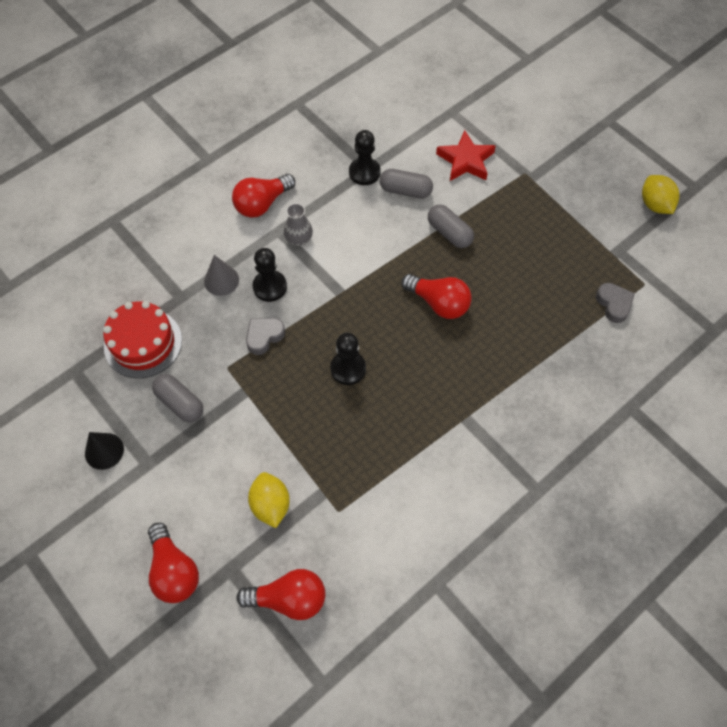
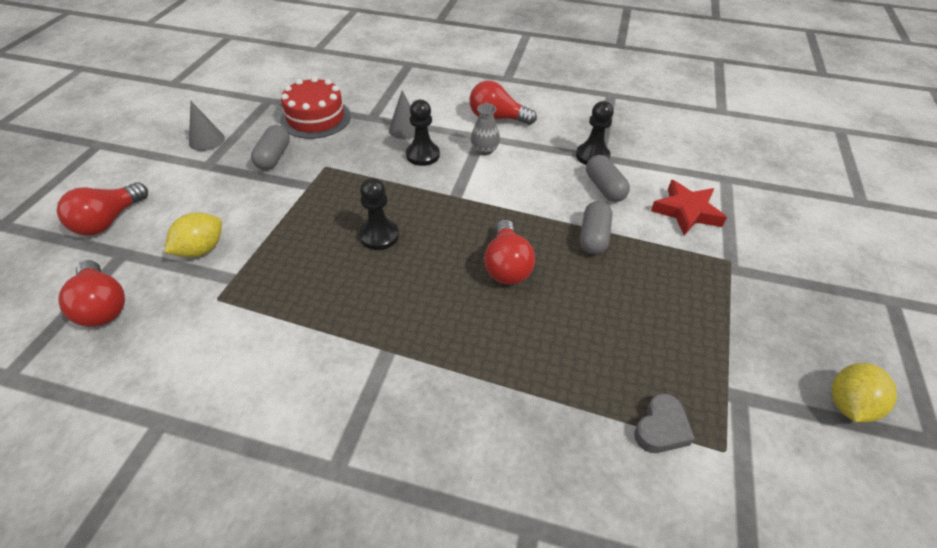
camera: 55 degrees right, 15 degrees down
black cone [85,432,124,470] -> grey cone [189,101,225,151]
grey heart [246,318,285,355] -> none

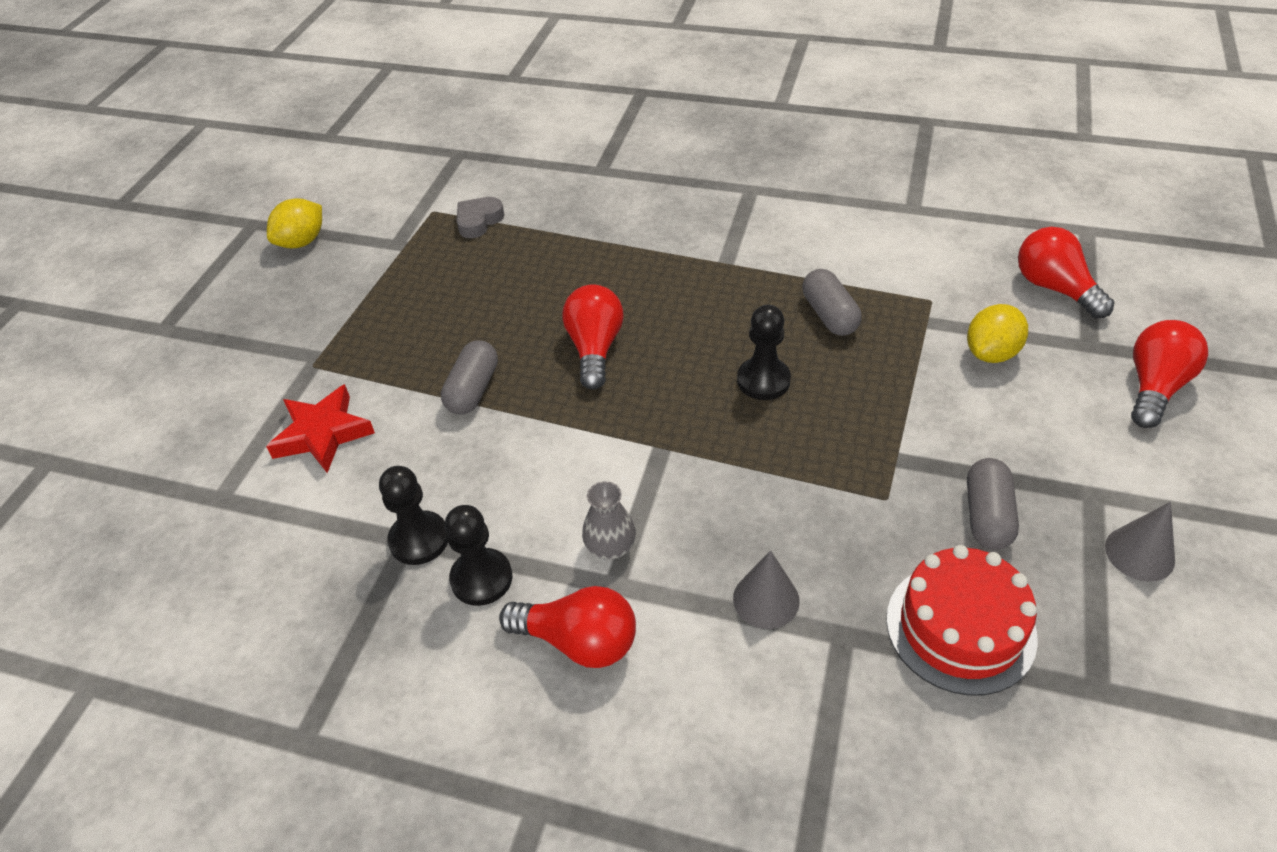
camera: 175 degrees left, 0 degrees up
black pawn [406,100,440,166] -> black pawn moved to [445,505,512,606]
grey capsule [586,155,630,202] -> grey capsule moved to [802,269,862,336]

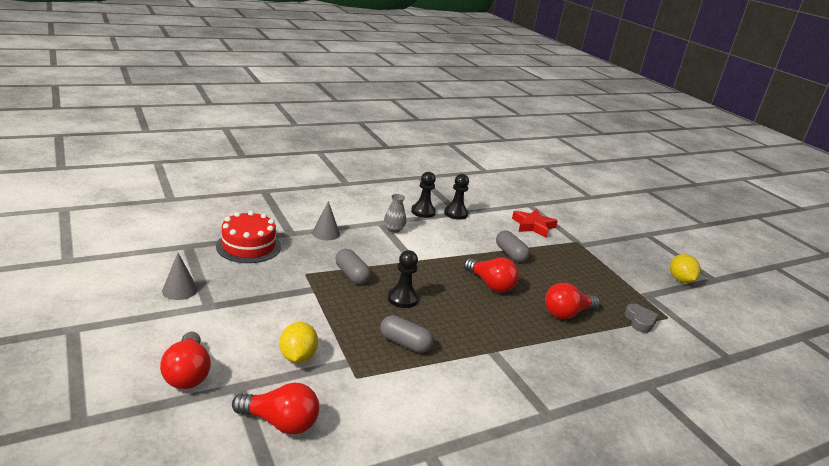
camera: 130 degrees right, 20 degrees down
red light bulb [499,586,636,668] -> red light bulb moved to [545,283,600,319]
grey capsule [967,458,1019,550] -> grey capsule moved to [335,249,371,284]

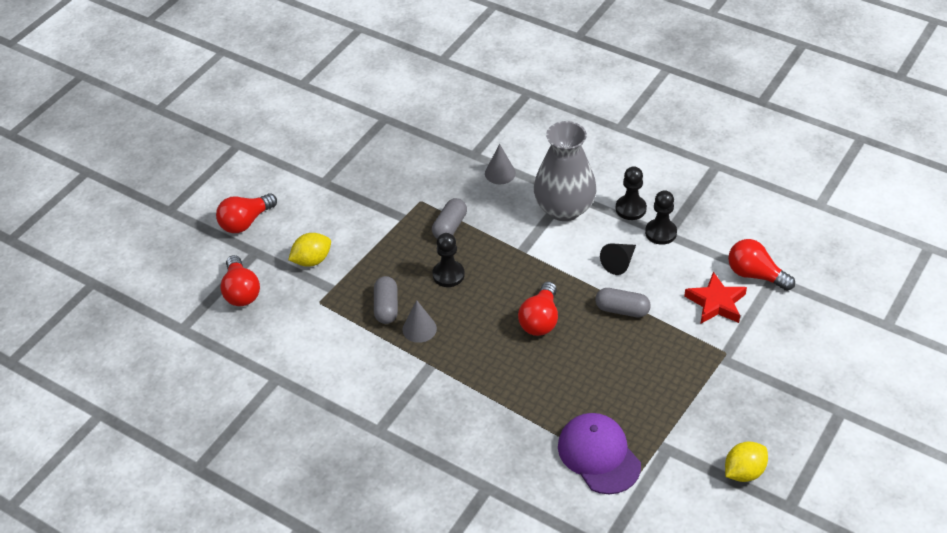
camera: 65 degrees right, 20 degrees up
grey cone [162,253,198,300] -> grey cone moved to [403,300,437,343]
red cake [216,211,281,263] -> none
grey vase [384,194,406,233] -> grey vase [534,121,596,221], size x2.31
grey capsule [496,231,530,262] -> grey capsule turned 75 degrees clockwise [595,288,651,317]
red light bulb [545,283,600,319] -> red light bulb moved to [728,239,795,291]
grey heart [624,303,659,333] -> purple cap [558,413,641,494]
none -> black cone [600,243,636,275]

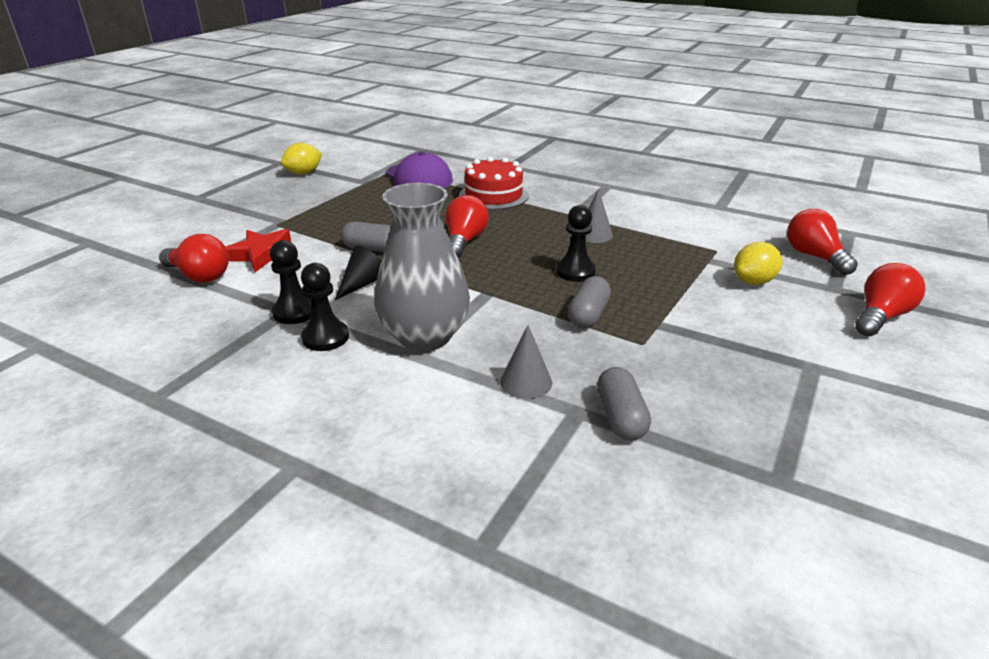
camera: 175 degrees right, 15 degrees down
grey capsule [374,276,398,324] -> grey capsule moved to [597,367,651,440]
none -> red cake [459,157,529,210]

